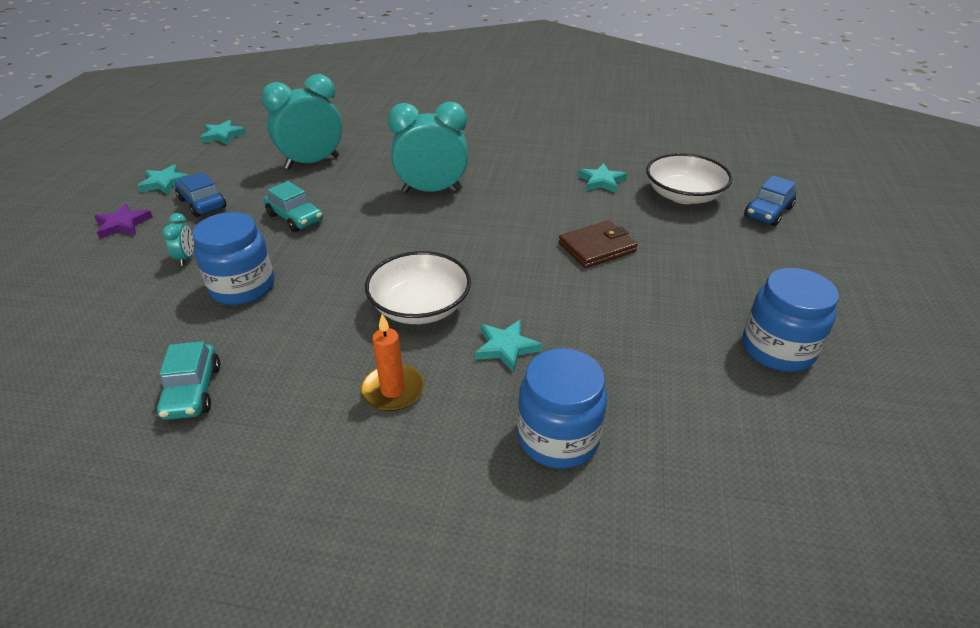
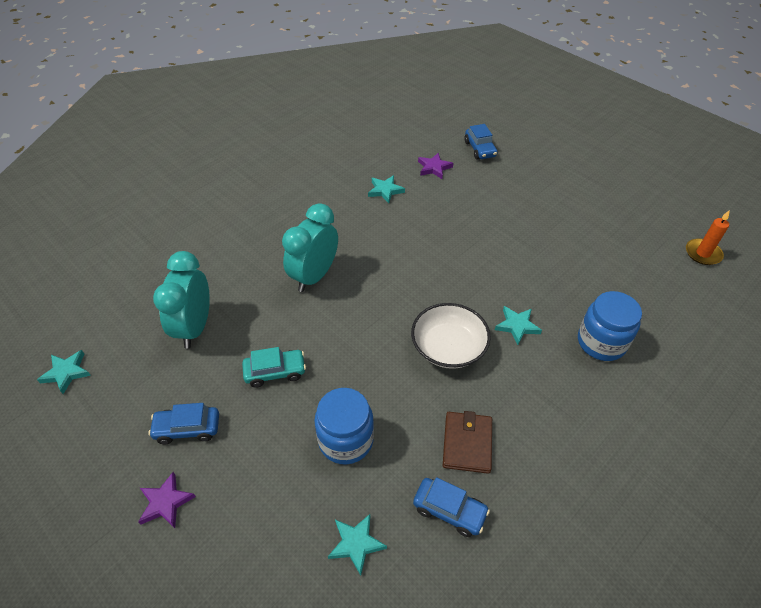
camera: 55 degrees left, 10 degrees up
turquoise star [137,164,189,195] -> turquoise star moved to [328,514,387,576]
turquoise car [156,341,220,420] -> blue car [413,477,490,537]
turquoise clock [162,213,194,266] -> none
orange candle [361,314,424,411] -> orange candle moved to [686,210,730,265]
brown wallet [559,220,638,268] -> brown wallet moved to [443,411,492,474]
white bowl [646,153,733,204] -> purple star [418,153,453,179]
blue jar [743,268,839,372] -> none

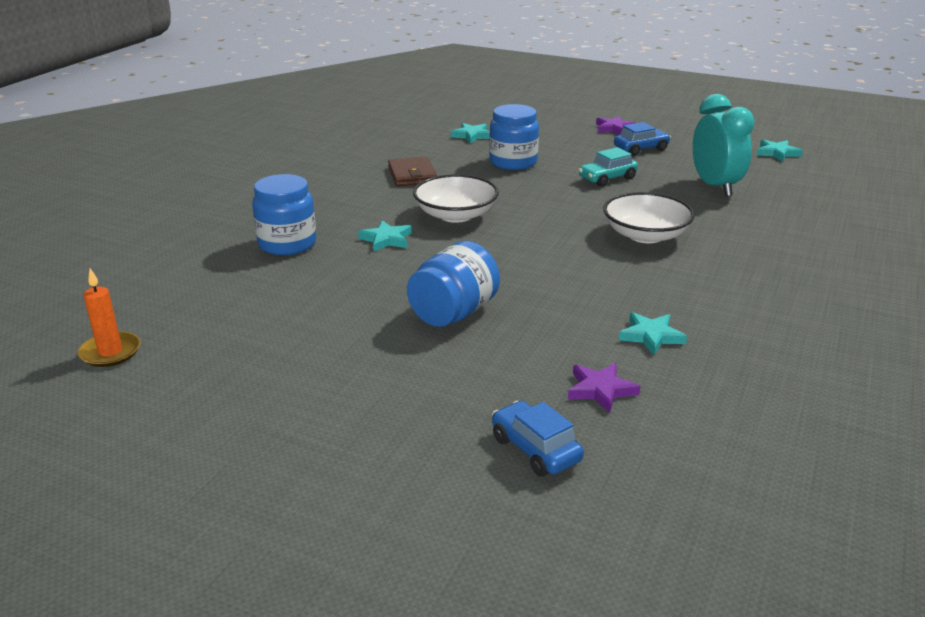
camera: 160 degrees right, 20 degrees down
turquoise clock [282,203,338,292] -> white bowl [603,192,695,243]
blue car [413,477,490,537] -> none
none -> blue jar [407,241,500,327]

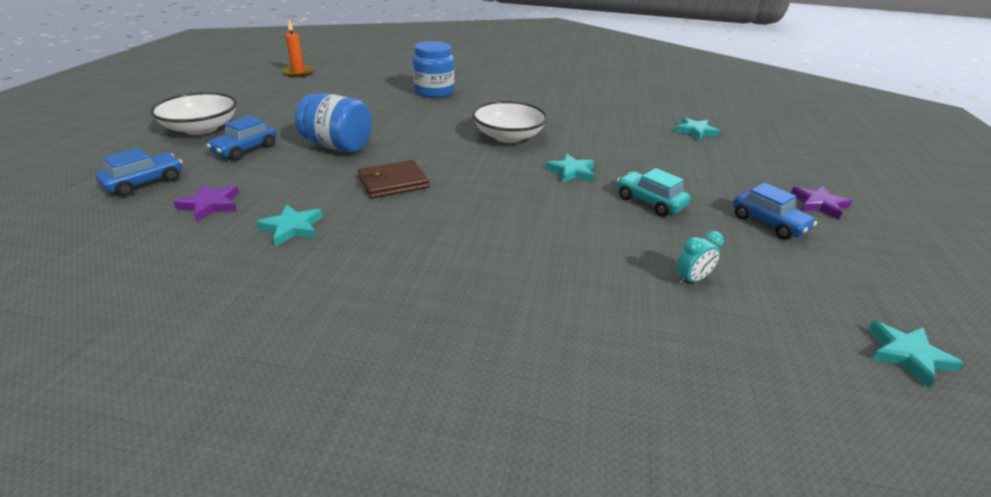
camera: 75 degrees right, 5 degrees up
turquoise star [358,220,412,252] -> turquoise star moved to [545,153,594,183]
brown wallet [388,157,437,186] -> brown wallet moved to [358,160,429,199]
blue jar [489,104,539,170] -> none
white bowl [603,192,695,243] -> white bowl moved to [150,92,237,135]
turquoise clock [693,94,755,197] -> turquoise clock [676,231,723,285], size x0.43
none -> blue car [206,115,277,161]

